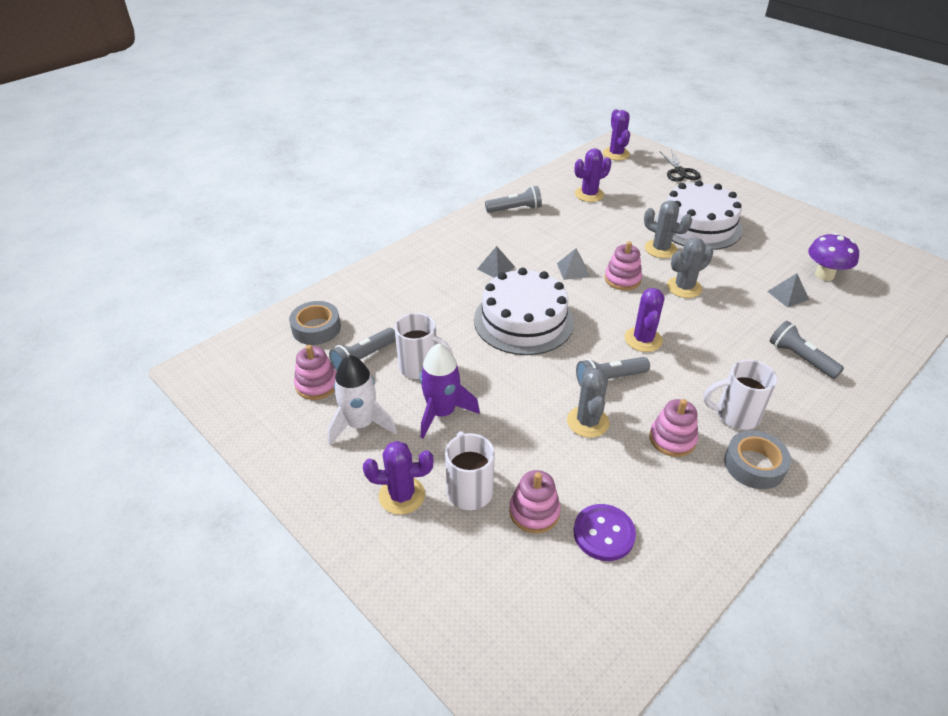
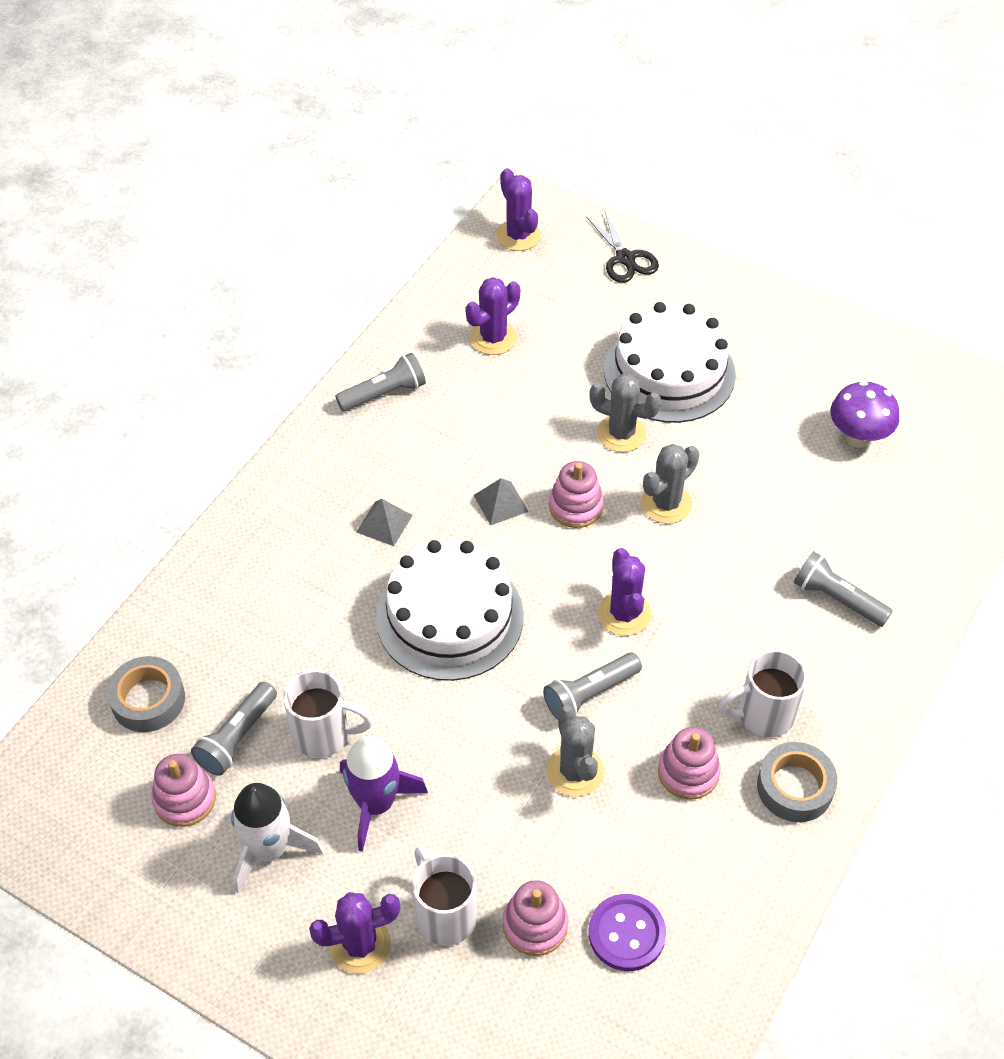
camera: 15 degrees left, 10 degrees up
grey pyramid [767,273,809,308] -> none

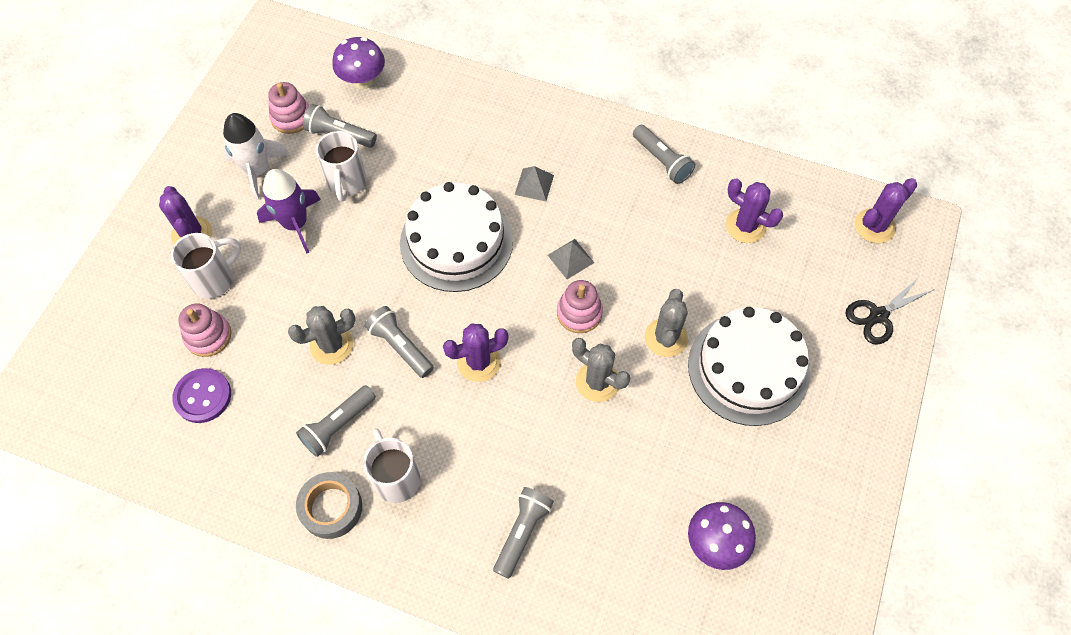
camera: 80 degrees right, 10 degrees up
grey tape [107,656,185,732] -> purple mushroom [332,37,385,89]
pink stacking toy [658,727,721,800] -> grey flashlight [296,385,376,457]

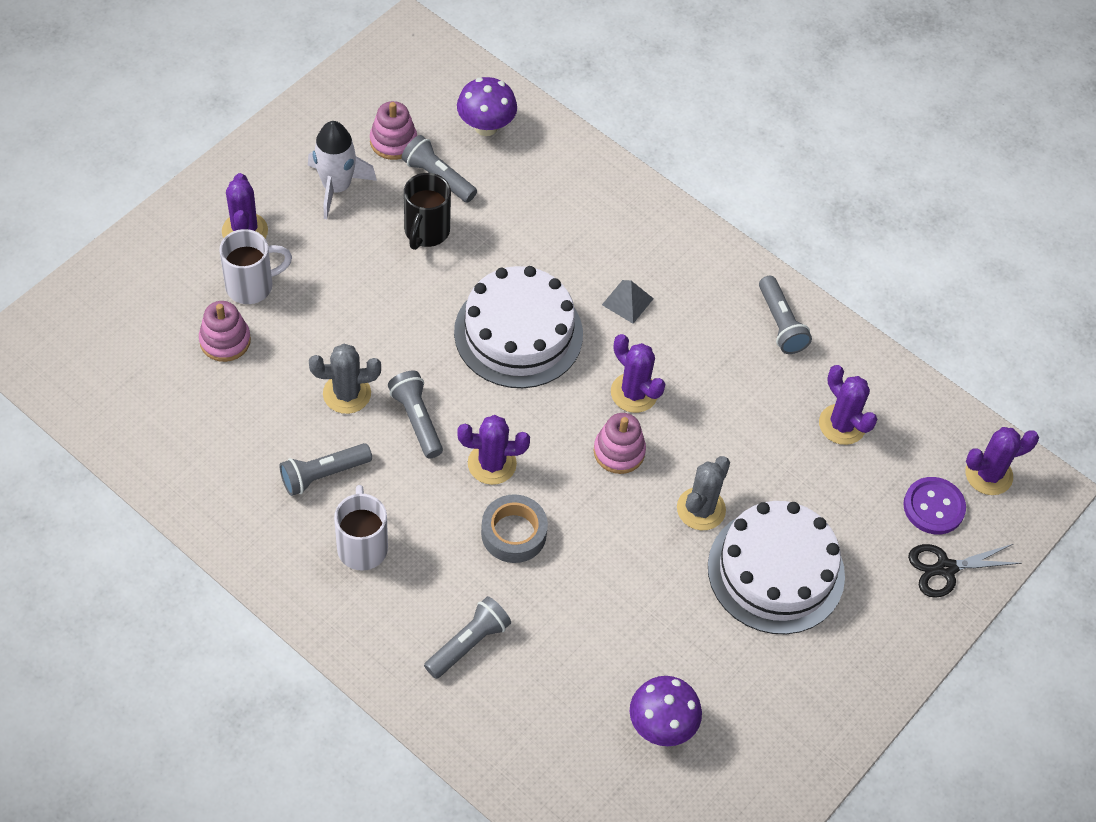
camera: 15 degrees right, 5 degrees down
purple button [172,368,231,423] -> purple button moved to [903,477,966,534]
purple rocket [257,169,321,254] -> none
grey tape [296,472,362,539] -> grey tape moved to [481,494,548,563]
white mug [316,131,367,202] -> black mug [404,173,451,250]
grey pyramid [548,239,594,279] -> purple cactus [611,334,665,413]
grey cactus [572,338,630,402] -> none

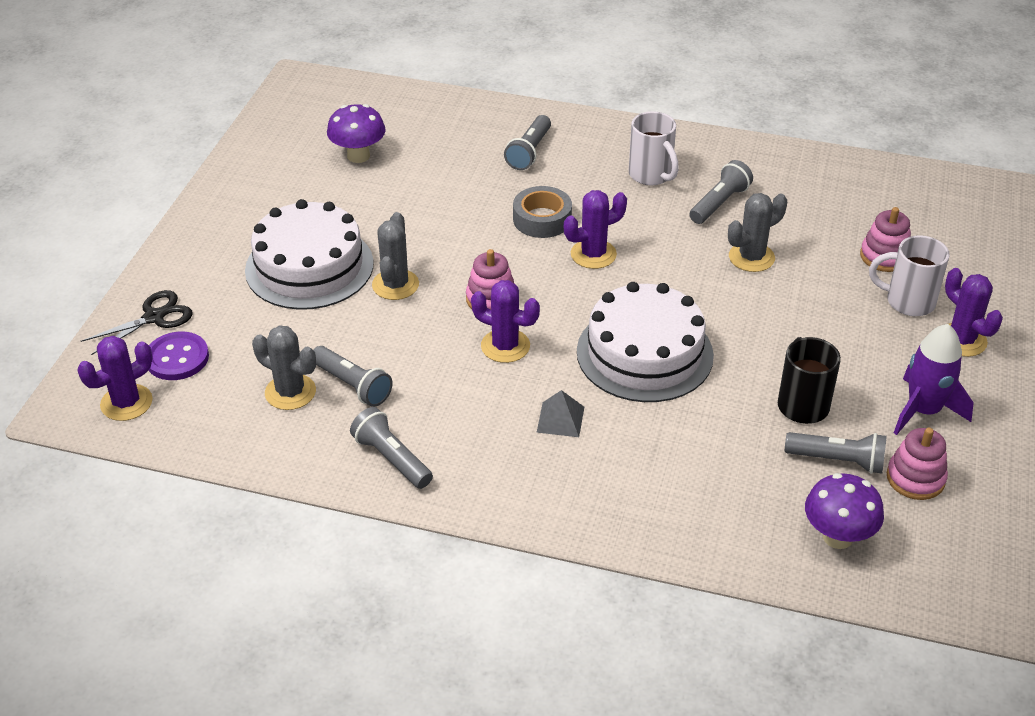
camera: 160 degrees right, 15 degrees down
white mug [219,229,292,304] -> white mug turned 60 degrees clockwise [869,235,950,316]
white rocket [308,121,377,219] -> purple rocket [894,324,974,435]
grey flashlight [388,371,443,459] -> grey flashlight moved to [314,346,393,407]
purple cactus [819,365,877,445] -> grey cactus [252,325,316,410]

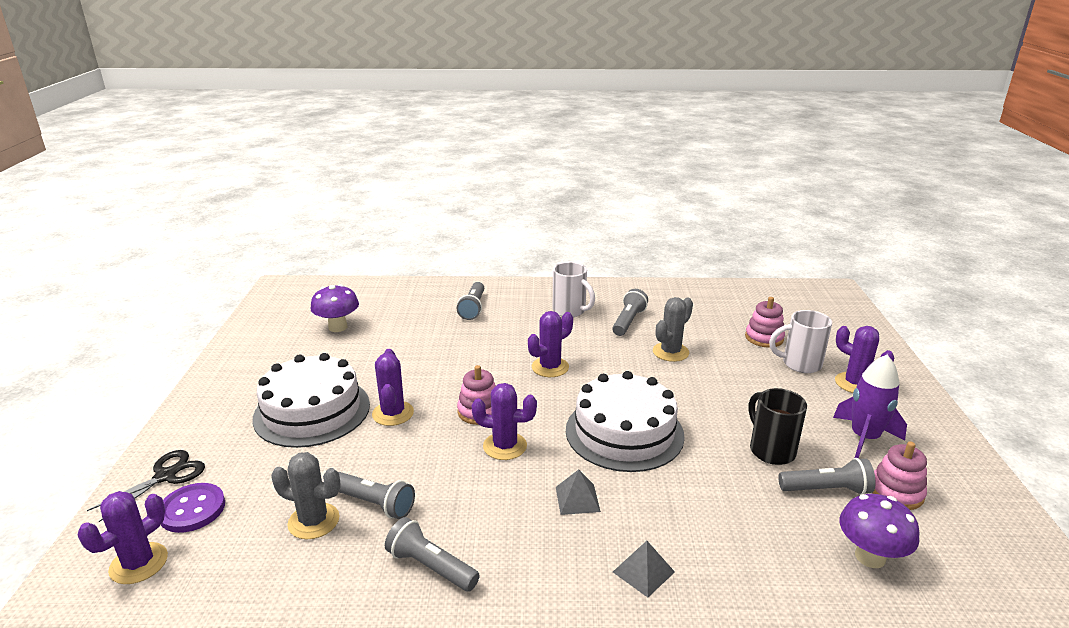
camera: 15 degrees left, 15 degrees down
grey cactus [372,212,419,300] -> purple cactus [372,349,414,426]
grey tape [513,186,572,238] -> none
none -> grey pyramid [613,541,675,597]

